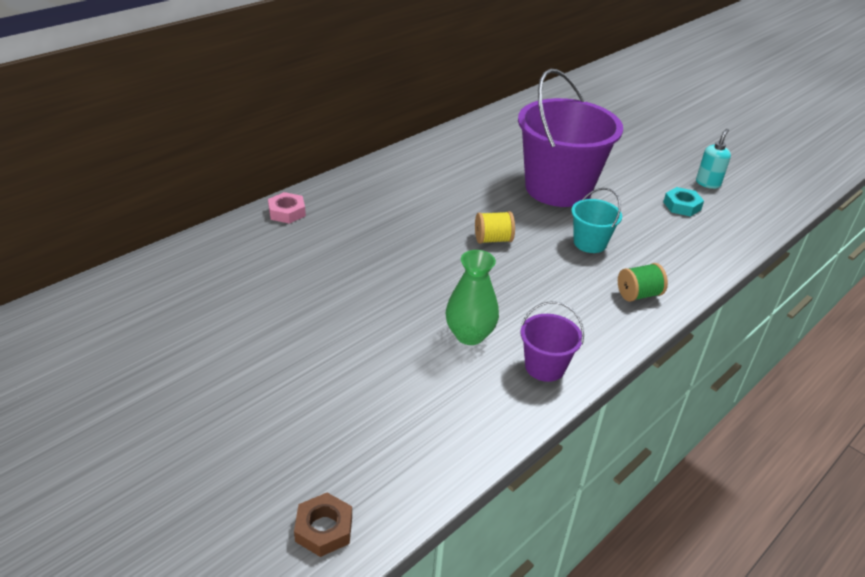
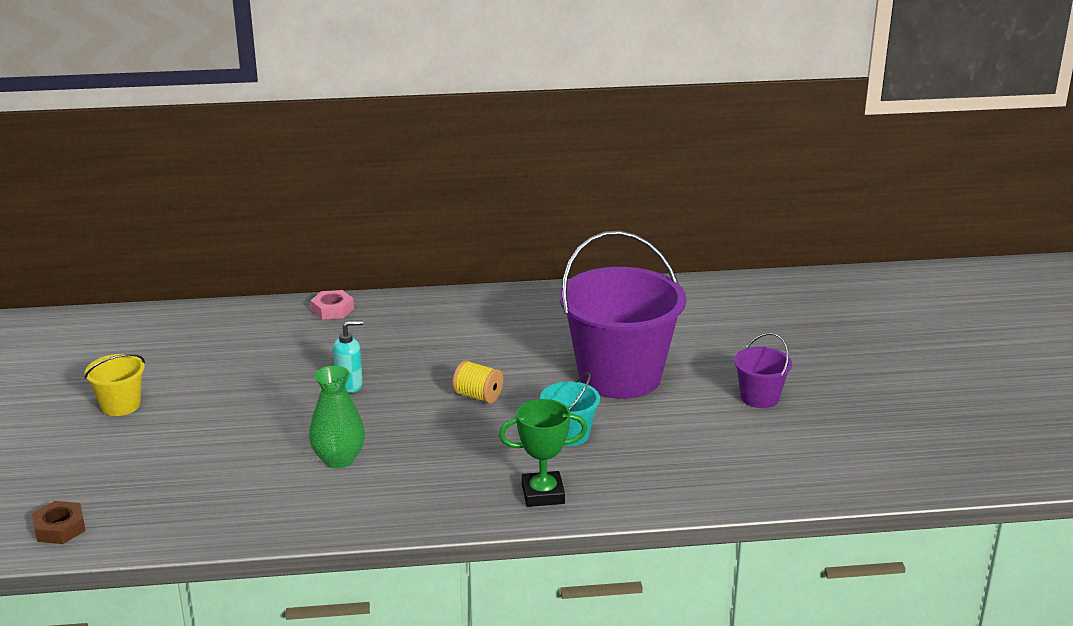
camera: 40 degrees right, 10 degrees down
purple bucket [521,301,584,382] -> purple bucket moved to [734,333,792,408]
green spool [618,263,668,302] -> green trophy [499,399,587,507]
turquoise nut [663,187,704,217] -> none
turquoise soap dispenser [696,129,731,189] -> turquoise soap dispenser moved to [333,320,363,393]
none -> yellow bucket [84,354,145,416]

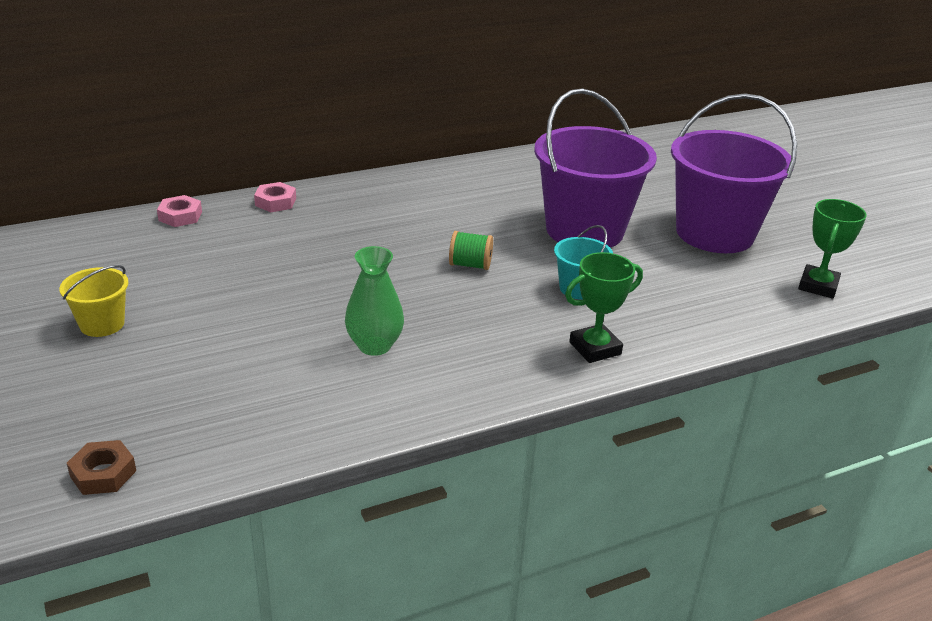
camera: 20 degrees left, 5 degrees up
turquoise soap dispenser [333,320,363,393] -> none
yellow spool [452,360,503,404] -> green spool [449,231,493,270]
purple bucket [734,333,792,408] -> purple bucket [671,93,797,253], size x2.21
none -> pink nut [157,195,202,227]
none -> green trophy [798,199,867,299]

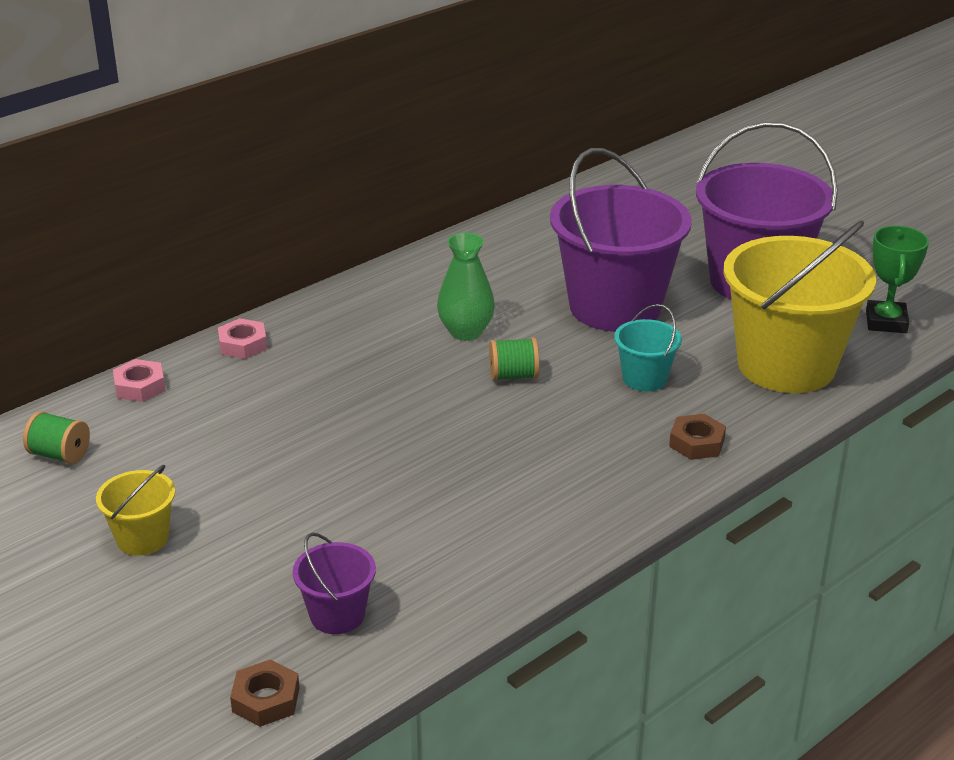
camera: 15 degrees left, 0 degrees up
green vase [345,246,404,356] -> green vase moved to [437,233,495,341]
green trophy [565,252,643,363] -> brown nut [669,414,726,460]
none -> green spool [23,411,90,464]
none -> purple bucket [293,533,376,634]
none -> yellow bucket [723,220,876,393]

